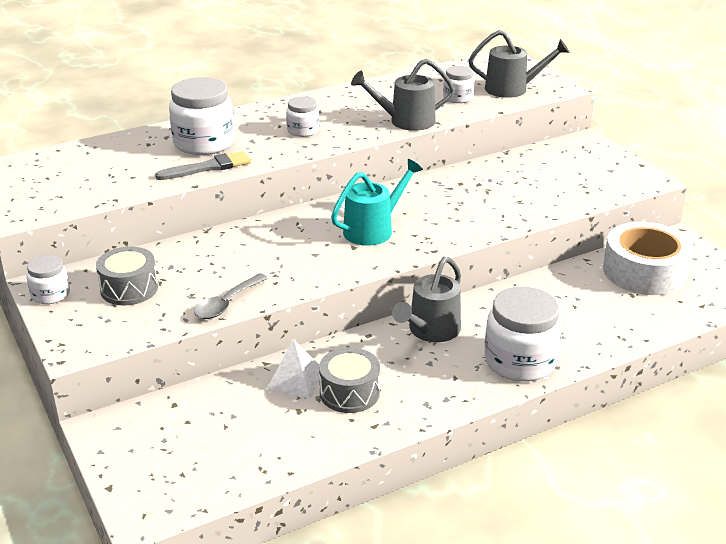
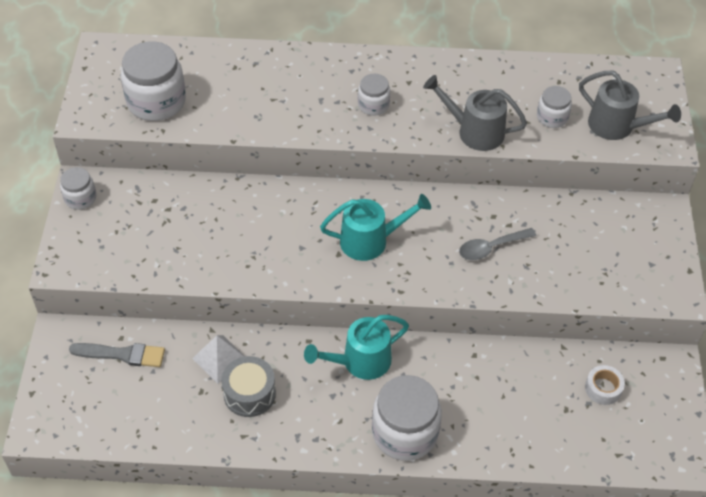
camera: 30 degrees right, 20 degrees up
grey drum [96,247,158,305] -> none
grey brush [155,151,251,180] -> grey brush moved to [69,343,165,367]
white jar [169,77,235,155] -> white jar moved to [121,41,186,121]
grey spoon [194,273,268,319] -> grey spoon moved to [459,228,536,260]
grey watering can [392,257,461,342] -> turquoise watering can [304,315,409,380]
white tape [603,222,693,295] -> white tape [585,365,625,405], size x0.44

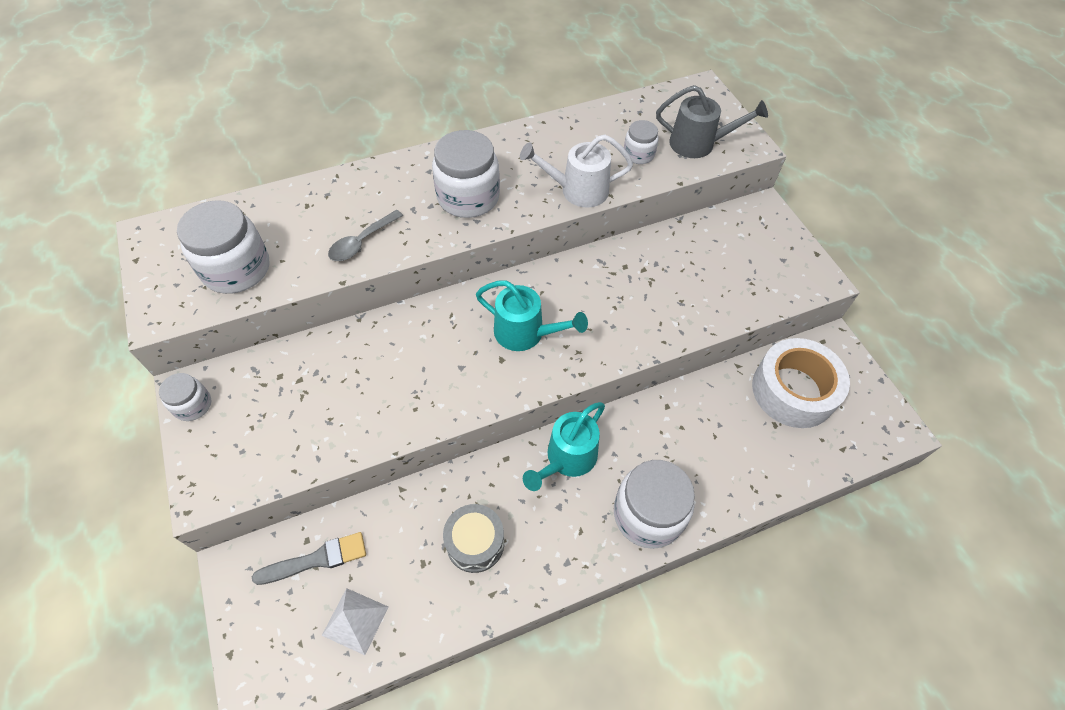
camera: 25 degrees left, 5 degrees up
white pyramid [192,335,245,384] -> white pyramid moved to [322,588,388,655]
turquoise watering can [320,194,431,261] -> turquoise watering can turned 60 degrees clockwise [476,280,588,351]
white jar [358,74,390,116] -> white jar [432,130,500,218], size x1.87
grey watering can [423,75,527,151] -> white watering can [520,134,633,207]
grey spoon [459,228,536,260] -> grey spoon moved to [328,210,403,261]
white tape [585,365,625,405] -> white tape [752,338,850,428], size x2.28

